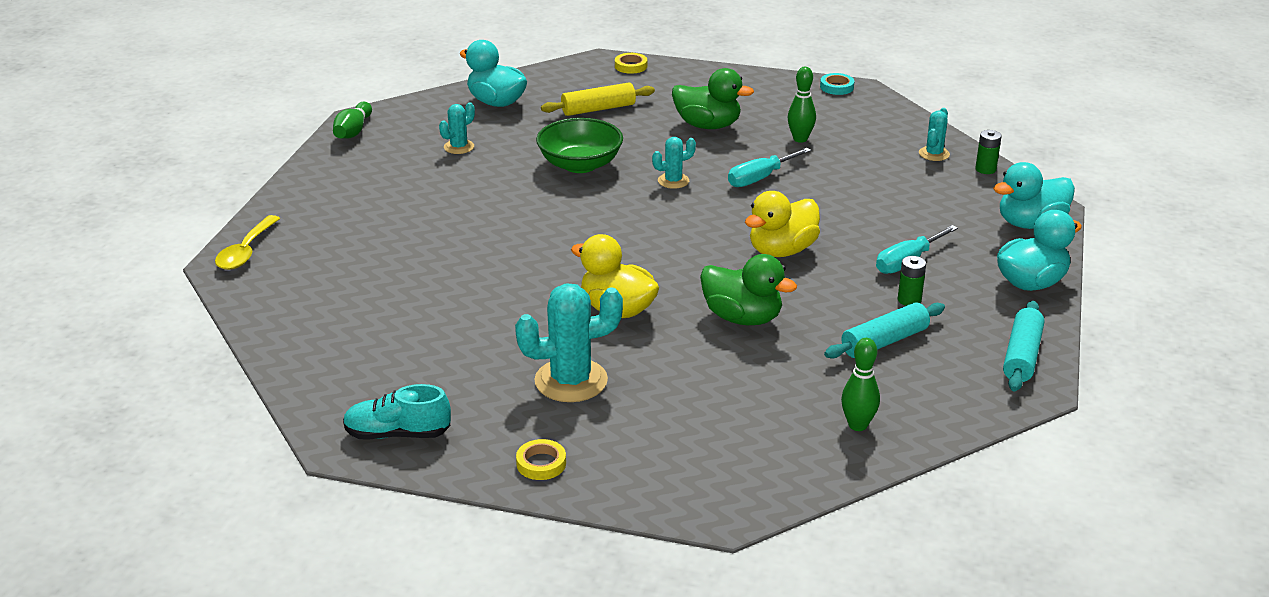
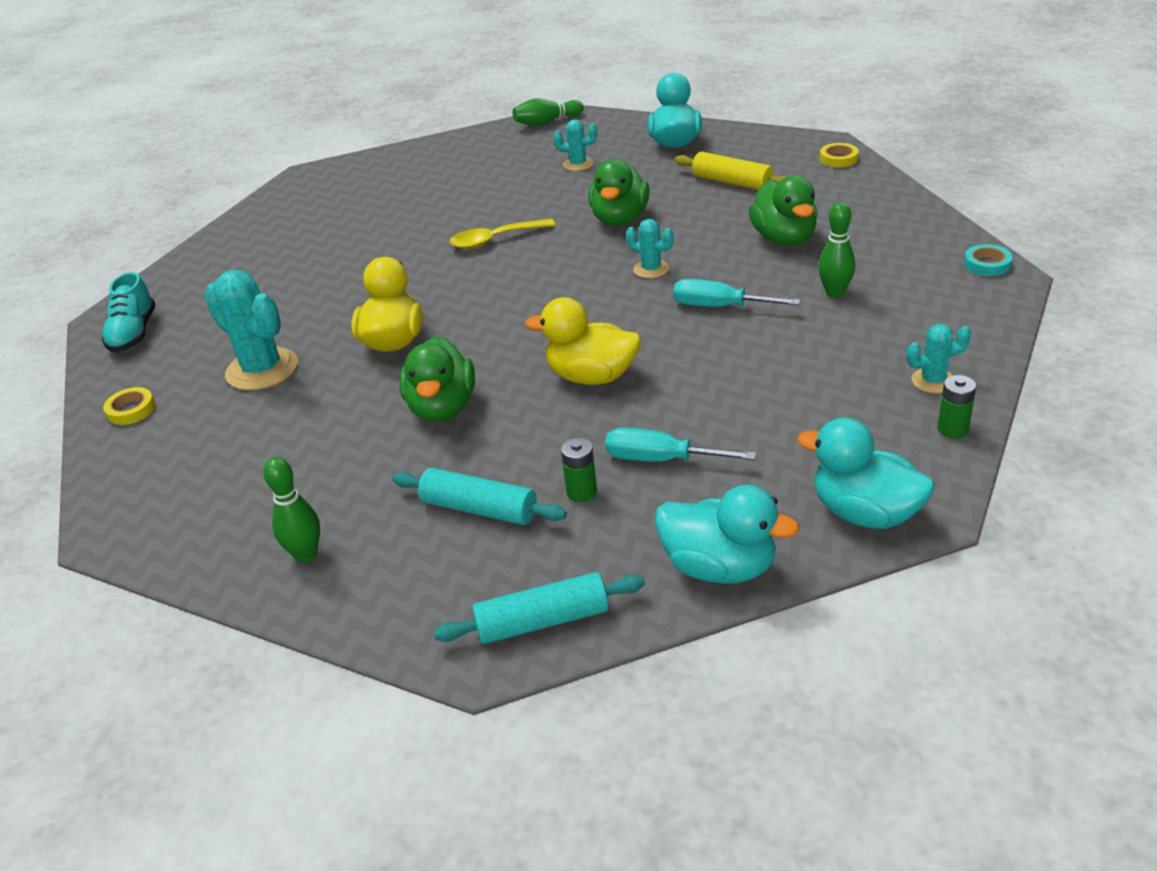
camera: 60 degrees right, 5 degrees up
yellow spoon [215,215,280,270] -> yellow spoon moved to [449,219,556,249]
turquoise shoe [343,384,451,440] -> turquoise shoe turned 150 degrees counterclockwise [101,272,156,352]
green bowl [536,118,623,173] -> green duck [588,159,650,226]

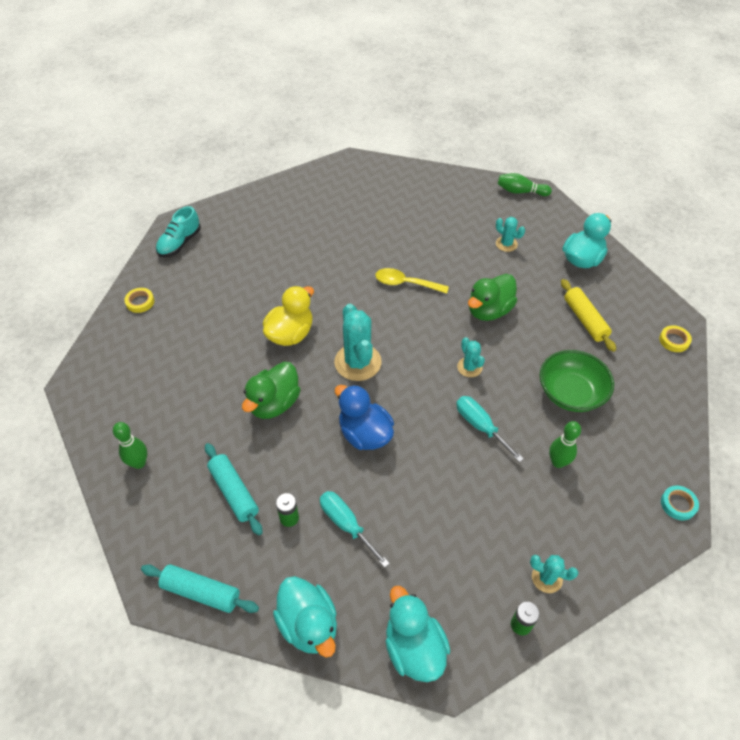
camera: 30 degrees right, 15 degrees up
turquoise cactus [204,270,298,391] -> turquoise cactus moved to [334,304,382,381]
yellow duck [525,297,641,385] -> blue duck [335,385,394,450]
green duck [749,175,818,246] -> green bowl [540,350,614,412]

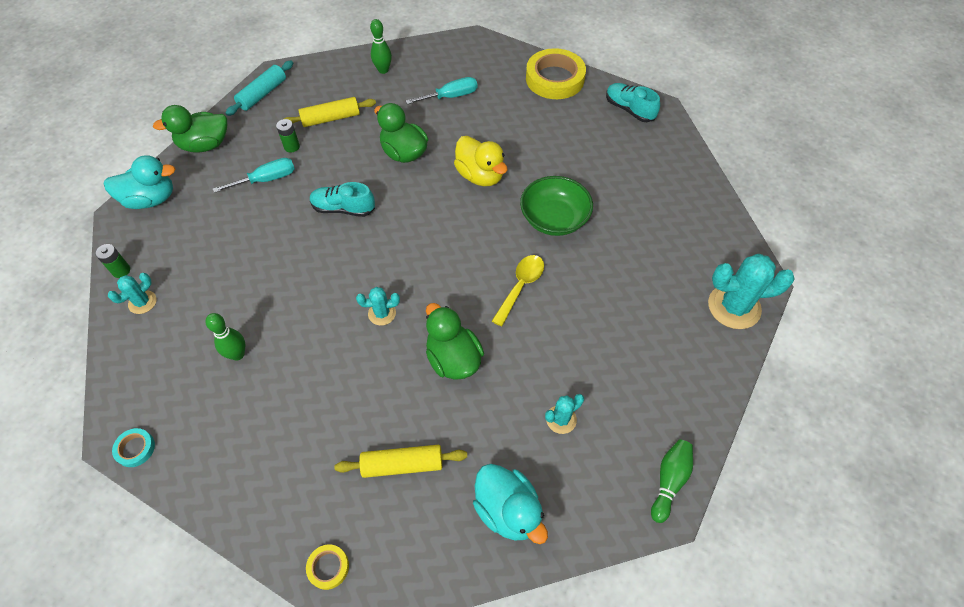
camera: 105 degrees right, 5 degrees up
yellow tape [124,288,154,313] -> yellow tape [526,48,586,99], size x2.25
turquoise rolling pin [205,443,263,535] -> yellow rolling pin [284,97,376,127]
turquoise duck [273,576,337,657] -> green duck [153,105,228,153]
turquoise cactus [334,304,382,381] -> turquoise cactus moved to [708,254,795,329]
blue duck [335,385,394,450] -> turquoise shoe [310,182,375,217]
turquoise screwdriver [456,396,524,462] -> turquoise screwdriver moved to [406,77,477,104]
green bowl [540,350,614,412] -> green bowl moved to [520,176,593,236]

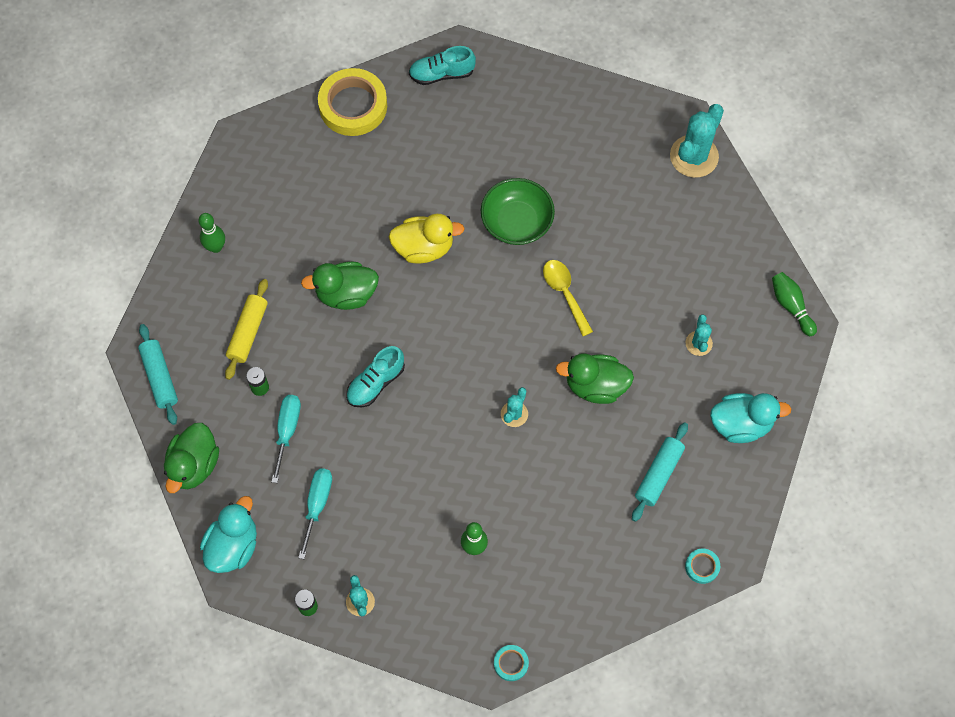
camera: 55 degrees left, 10 degrees up
yellow tape [306,544,349,590] -> turquoise tape [685,548,720,584]
yellow rolling pin [334,445,467,478] -> turquoise rolling pin [632,422,688,522]
turquoise screwdriver [406,77,477,104] -> turquoise screwdriver moved to [298,468,332,559]

